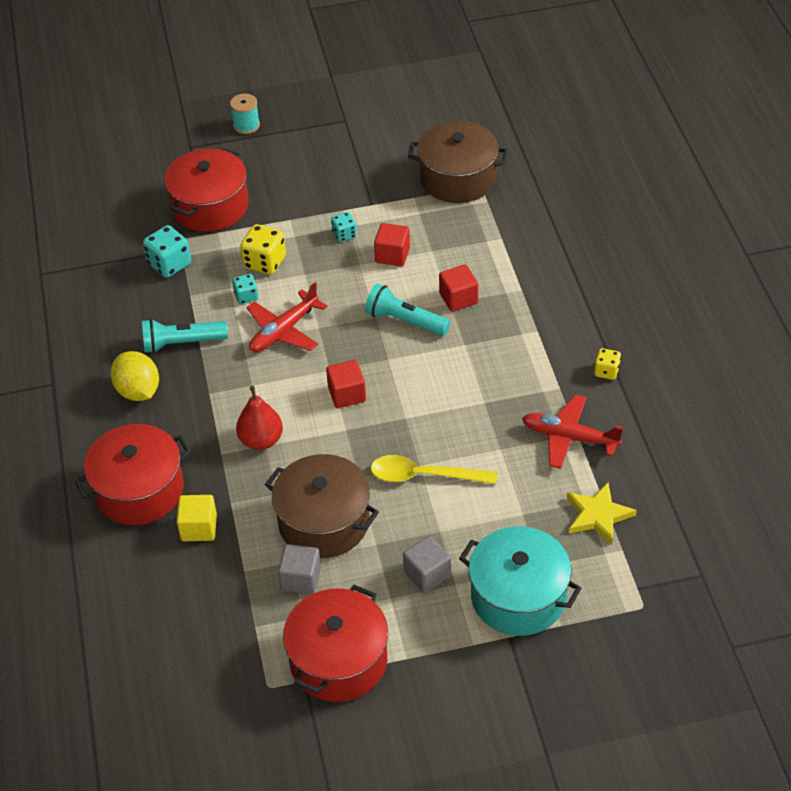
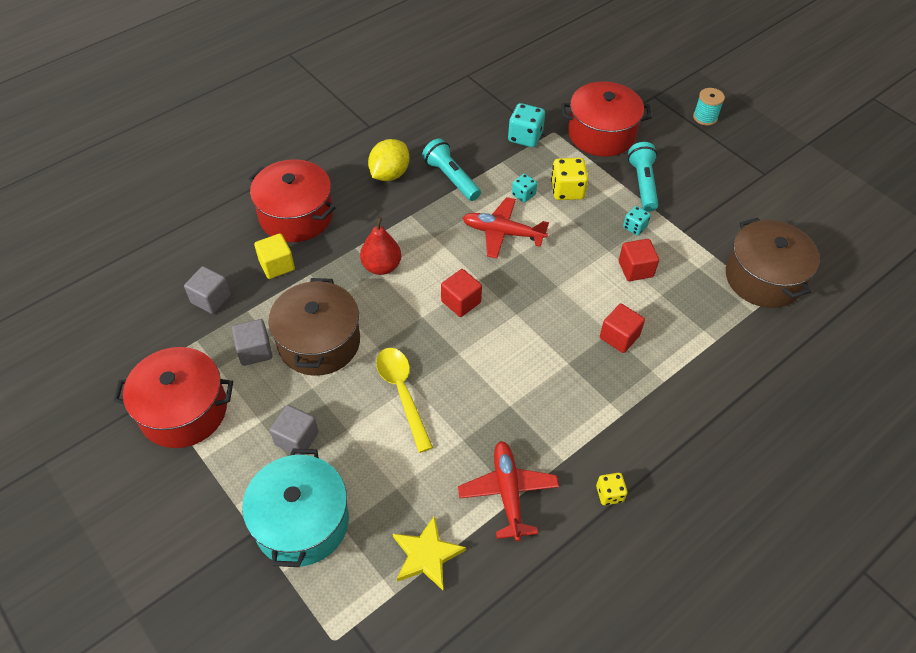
camera: 60 degrees right, 5 degrees up
turquoise flashlight [365,284,450,336] -> turquoise flashlight moved to [628,142,658,212]
none -> grey cube [184,266,231,314]

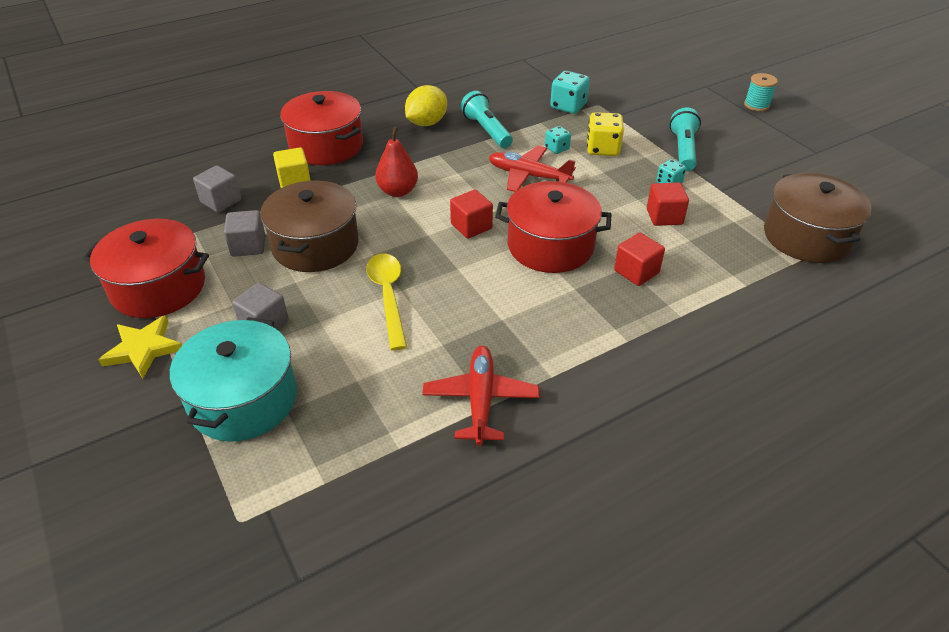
camera: 10 degrees right, 10 degrees down
yellow star [393,515,466,590] -> yellow star moved to [98,315,182,378]
red pot [561,81,652,157] -> red pot moved to [495,181,612,273]
yellow dice [596,473,627,505] -> none

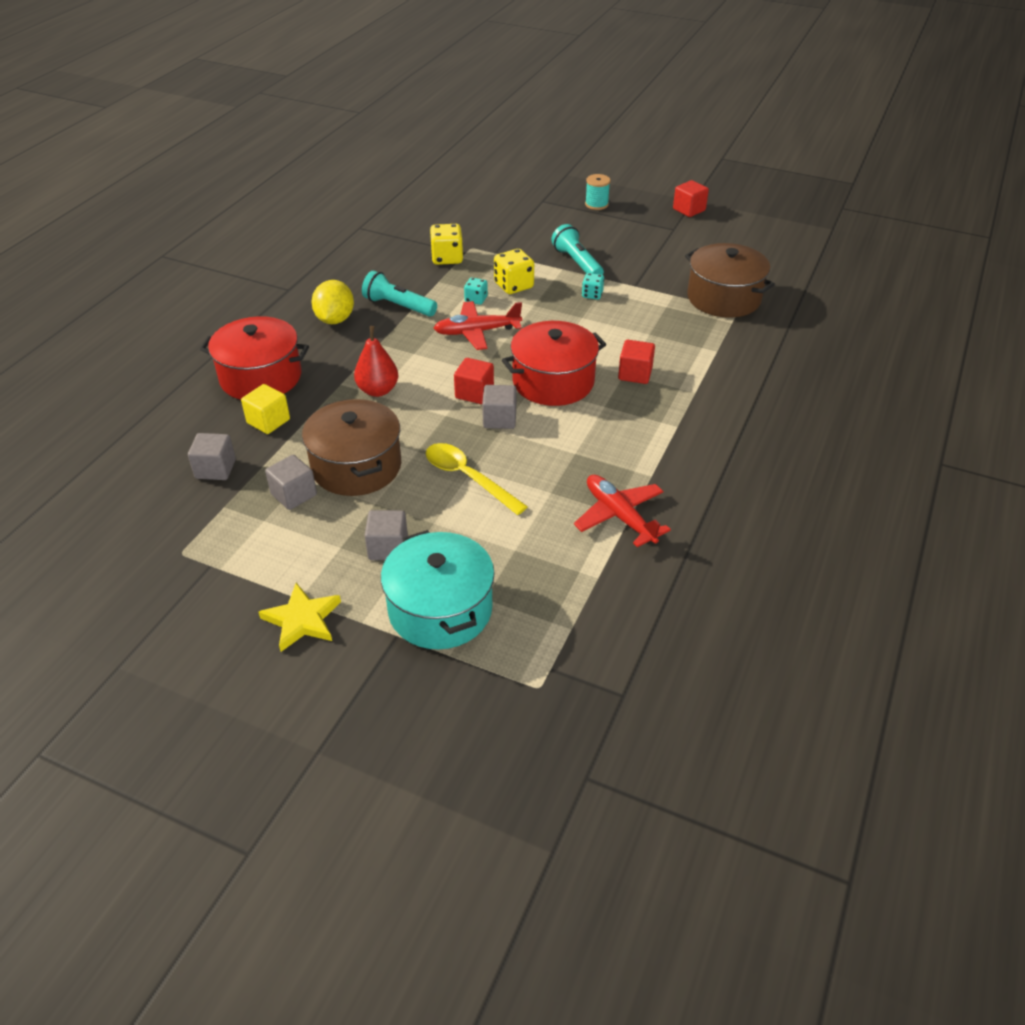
camera: 35 degrees left, 0 degrees up
red pot [83,219,209,318] -> none
turquoise dice [550,71,590,114] -> yellow dice [430,224,463,265]
red cube [647,182,689,226] -> red cube moved to [673,180,709,217]
none -> grey cube [482,385,516,429]

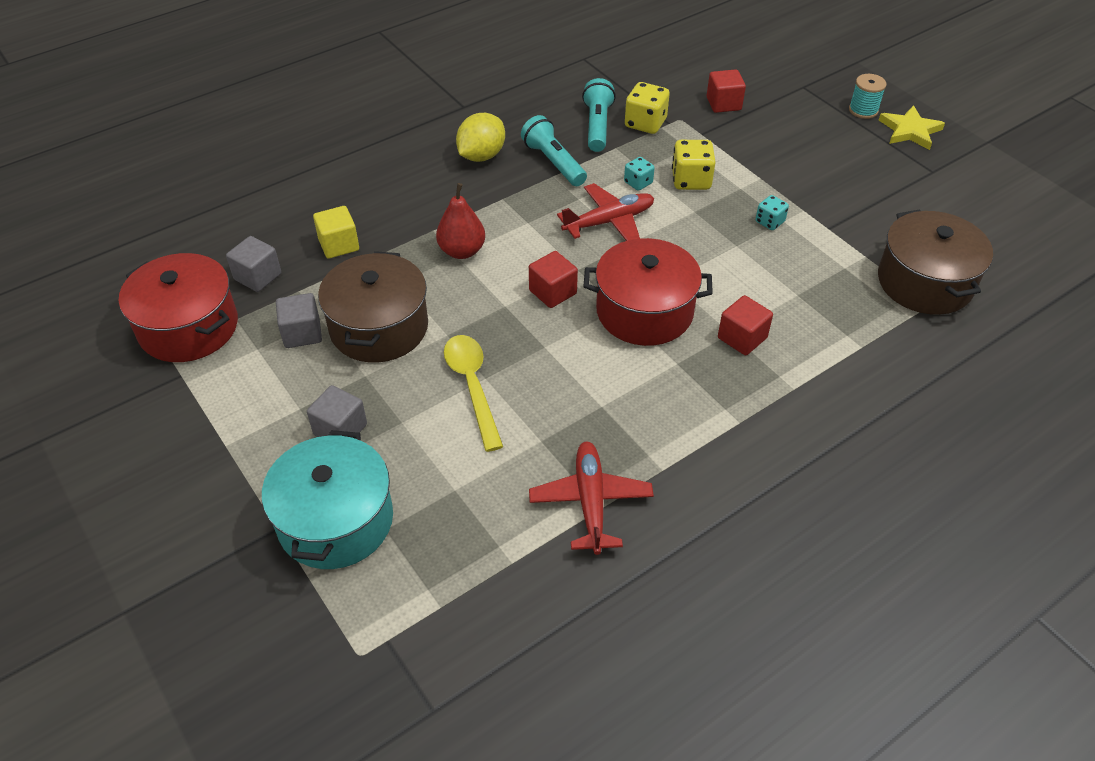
camera: 30 degrees right, 5 degrees up
red pot [200,316,309,400] -> red pot moved to [119,253,238,362]
yellow star [258,583,341,652] -> yellow star moved to [879,105,945,150]
red plane [433,301,522,350] -> red plane turned 135 degrees clockwise [557,183,654,241]
grey cube [482,385,516,429] -> none
turquoise flashlight [551,224,604,275] -> turquoise flashlight moved to [582,78,616,152]
red cube [673,180,709,217] -> red cube moved to [707,69,746,113]

